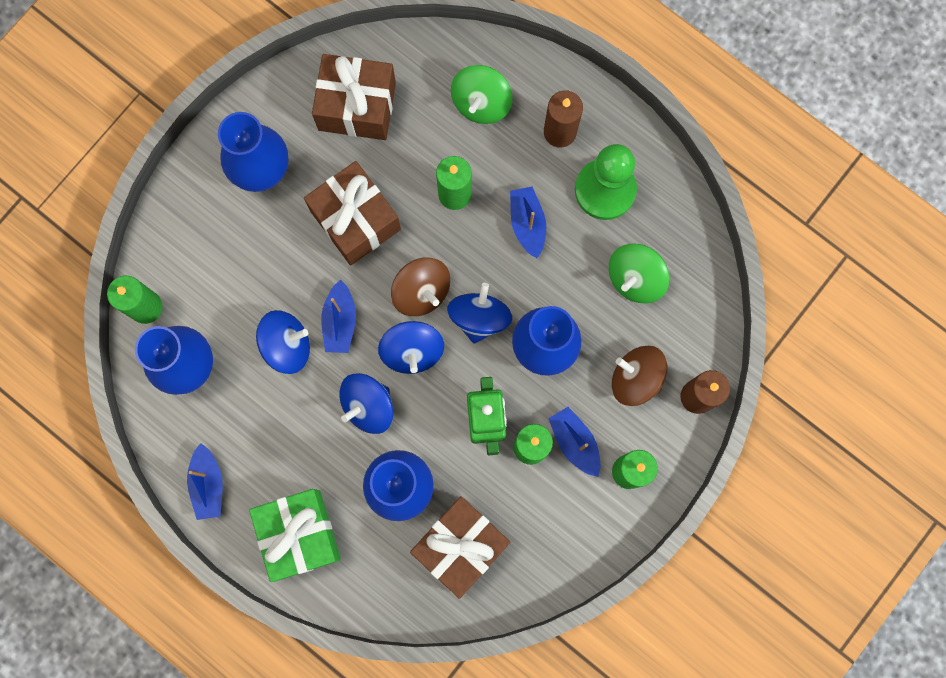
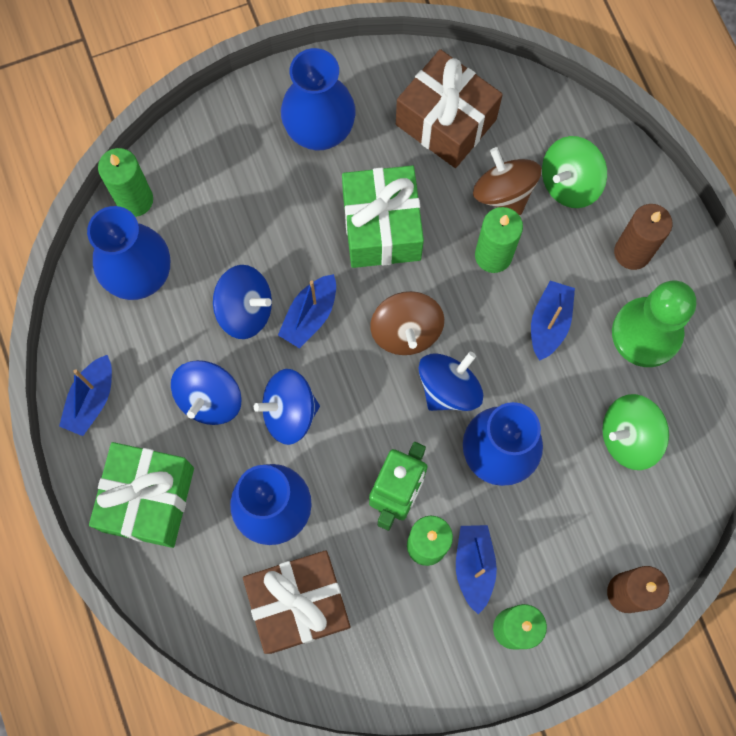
camera: 30 degrees right, 5 degrees down
brown gift [304,161,401,265] -> green gift [342,165,424,268]
blue spinning top [378,321,444,374] -> blue spinning top moved to [171,360,242,425]
brown spinning top [612,346,667,406] -> brown spinning top moved to [473,147,541,215]

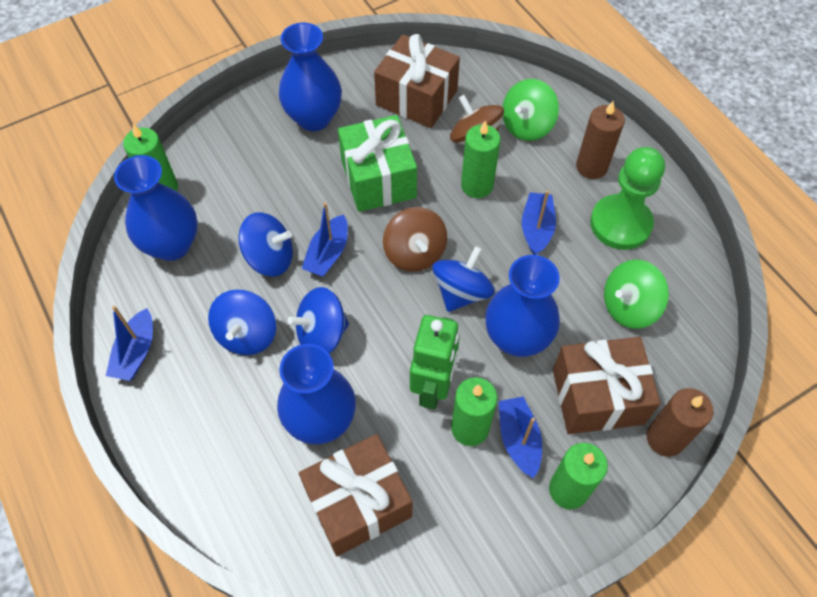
camera: 10 degrees left, 15 degrees down
green gift [89,442,194,548] -> none
none -> brown gift [553,337,661,434]

